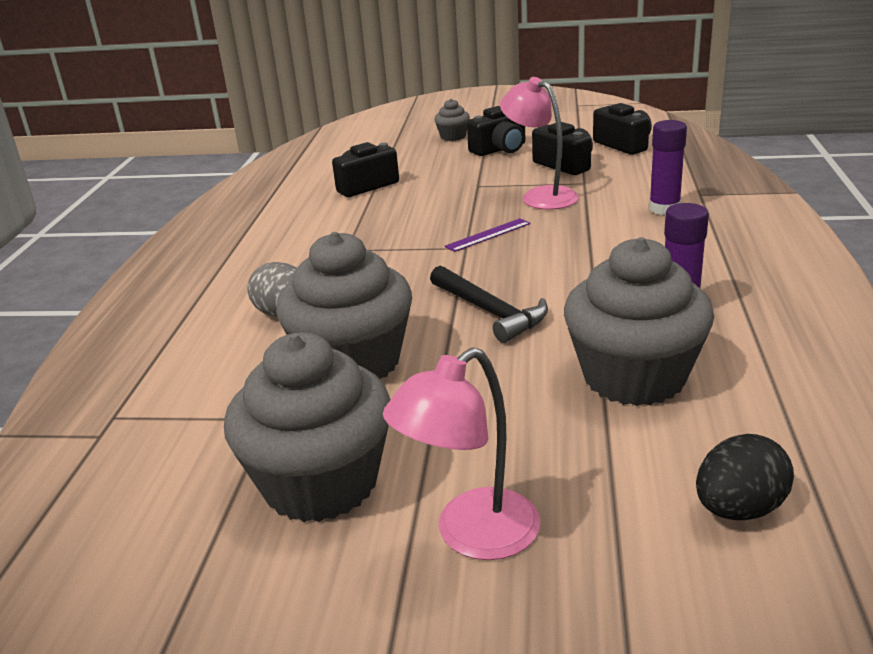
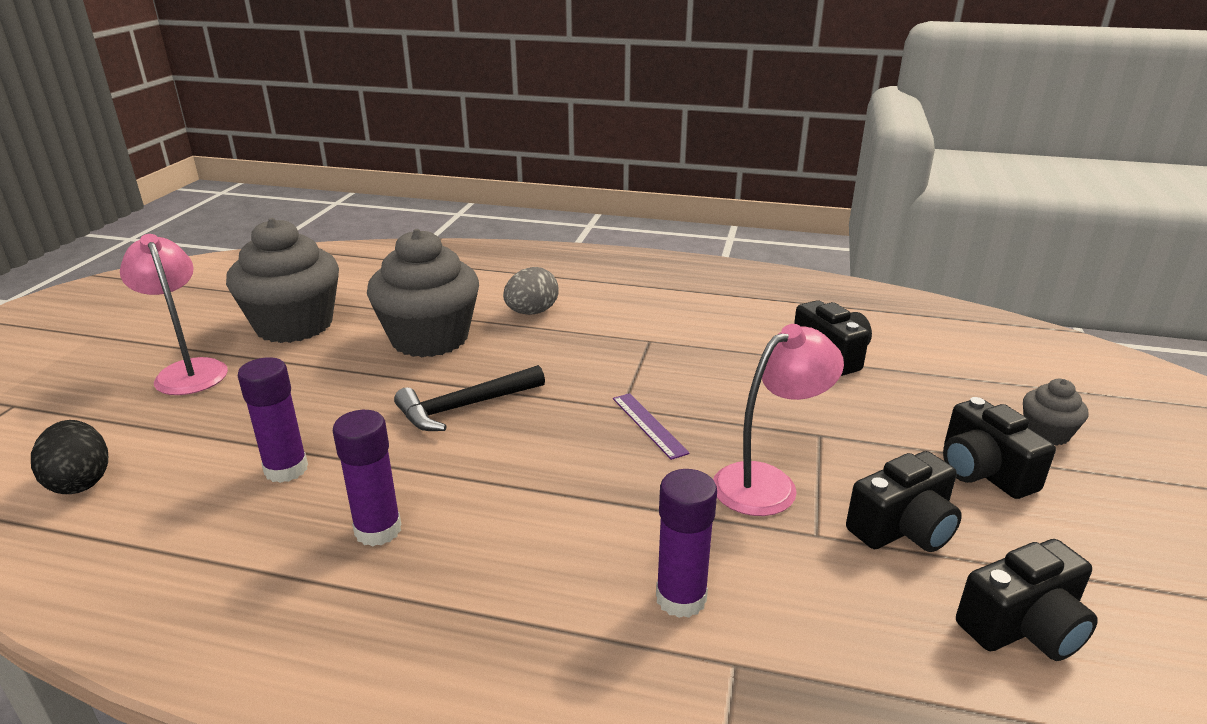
camera: 95 degrees right, 0 degrees up
grey cupcake [564,237,714,406] -> purple glue stick [238,357,308,483]

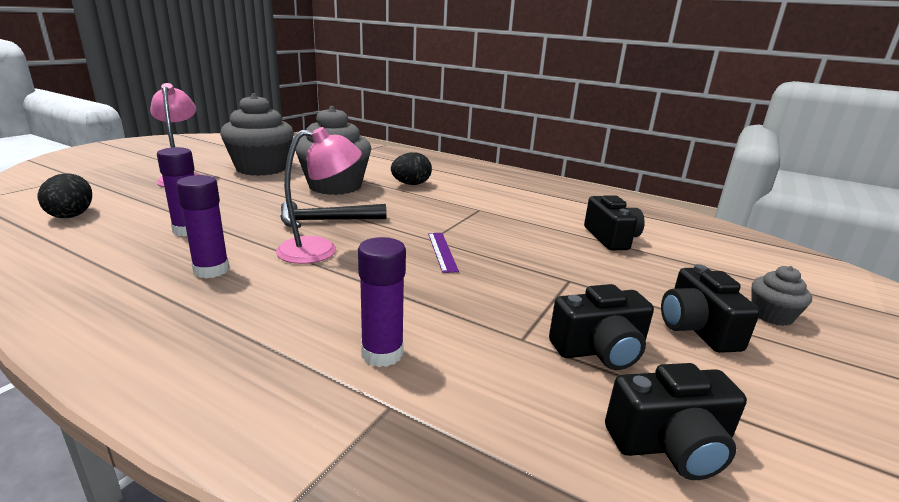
camera: 15 degrees right, 5 degrees down
grey egg [503,267,559,315] -> black egg [391,152,432,185]
pink lamp [713,324,844,516] -> pink lamp moved to [276,127,362,264]

